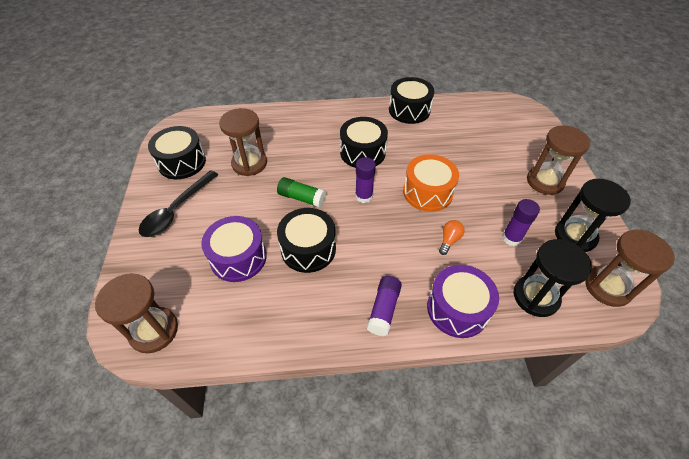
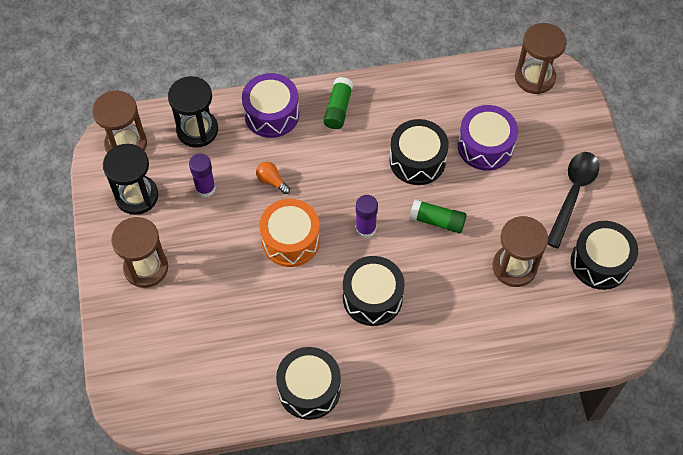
camera: 175 degrees right, 10 degrees up
purple glue stick [367,276,402,336] -> green glue stick [323,77,353,129]
orange light bulb [439,220,465,255] -> orange light bulb turned 105 degrees clockwise [256,162,290,194]

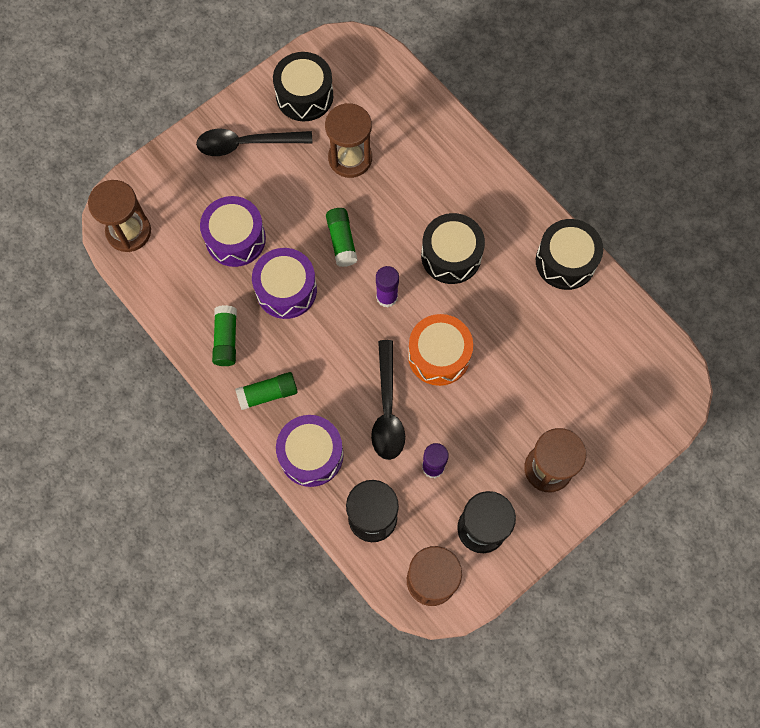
camera: 120 degrees left, 10 degrees up
orange light bulb [256,162,290,194] -> black spoon [371,340,405,460]
black drum [389,119,449,185] -> purple drum [252,248,317,319]
none -> green glue stick [212,305,237,366]

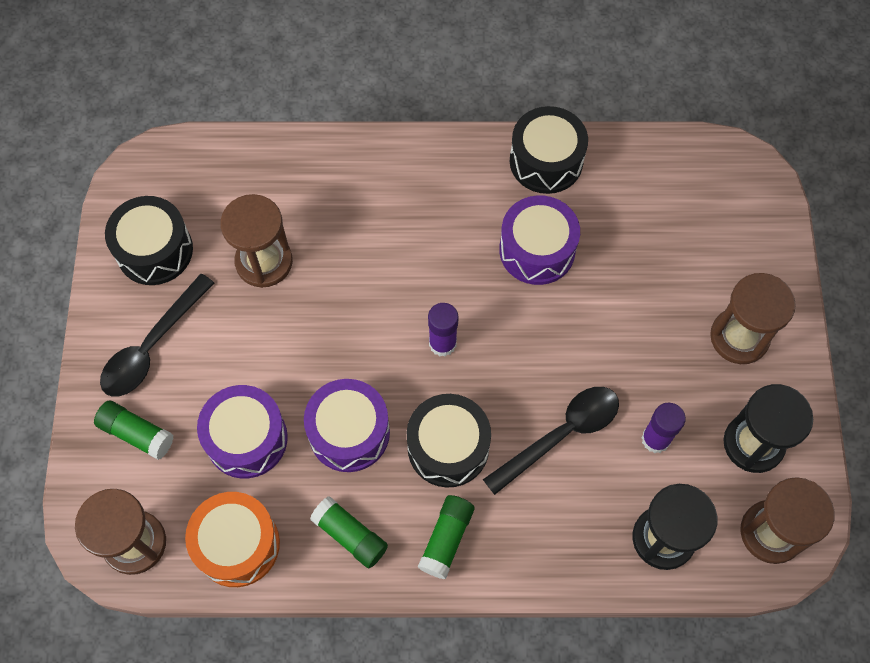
camera: 50 degrees left, 5 degrees down
purple drum [276,415,344,487] -> purple drum moved to [499,195,580,285]
green glue stick [326,208,358,267] -> green glue stick moved to [94,401,174,460]
black spoon [371,340,405,460] -> black spoon turned 75 degrees counterclockwise [483,387,619,495]
orange drum [408,314,473,386] -> orange drum moved to [185,492,280,587]
black drum [421,213,485,284] -> black drum moved to [406,394,491,488]

